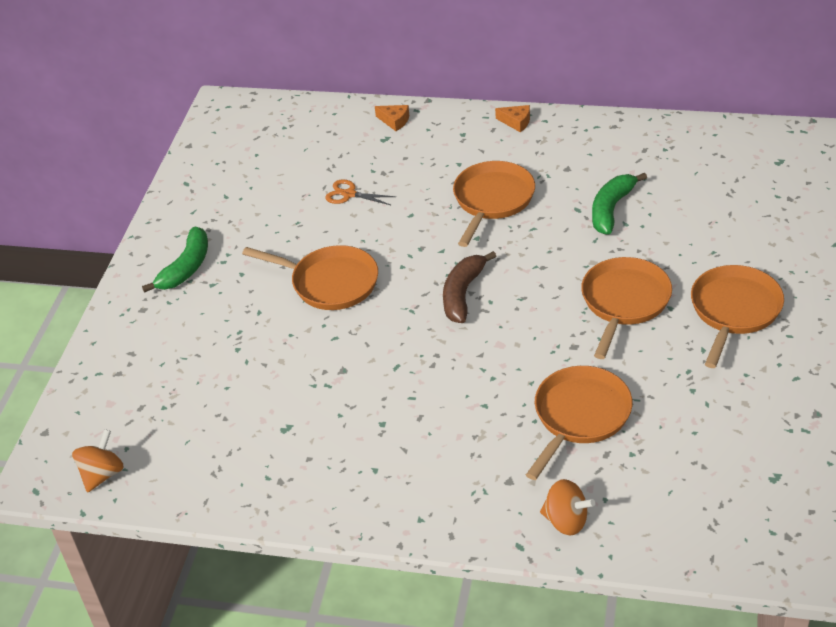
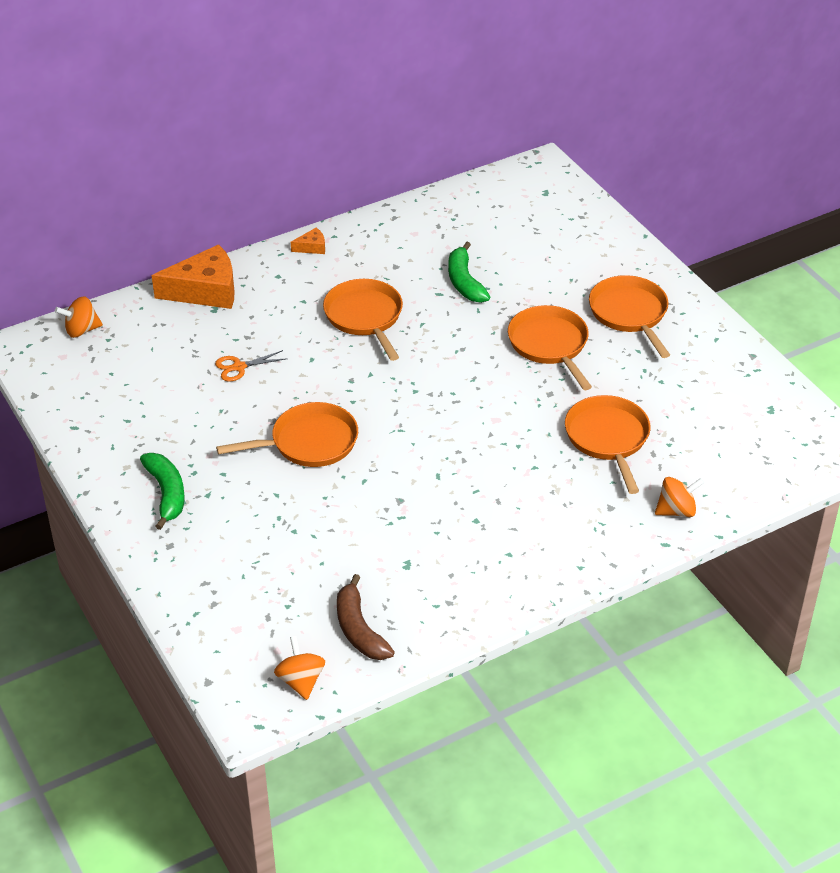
camera: 45 degrees left, 0 degrees up
orange cheese [375,105,409,131] -> orange cheese [152,244,234,309], size x2.27
brown banana [443,251,496,323] -> brown banana moved to [337,574,395,660]
none -> orange spinning top [55,296,103,338]

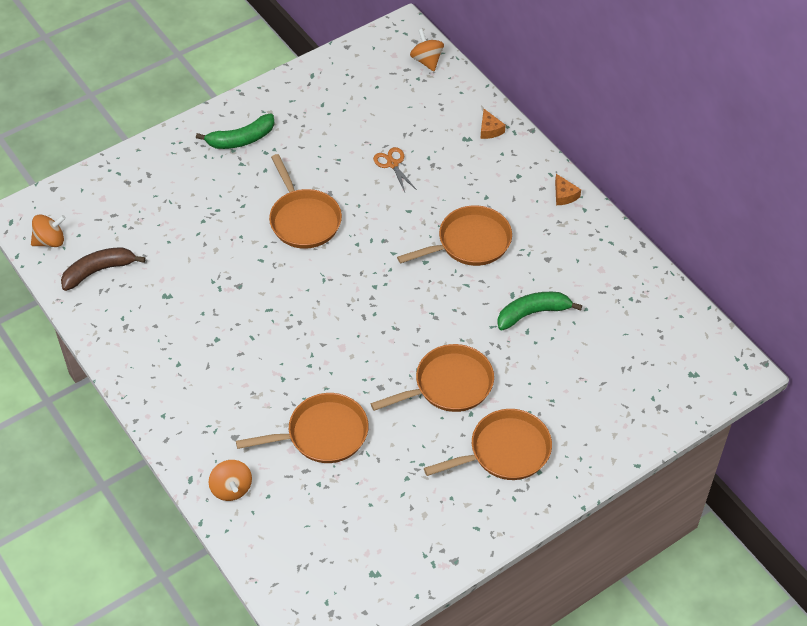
camera: 85 degrees right, 10 degrees up
orange cheese [152,244,234,309] -> orange cheese [481,109,506,139], size x0.44

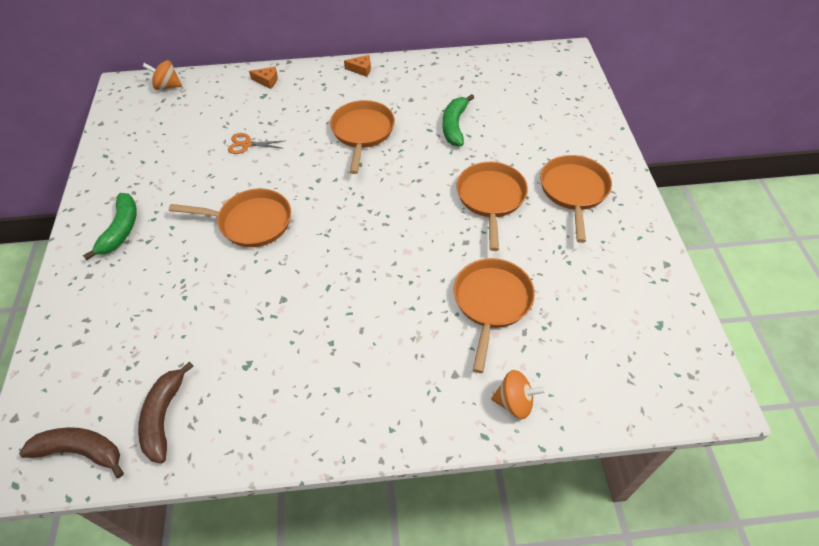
camera: 60 degrees left, 0 degrees up
orange spinning top [31,214,66,247] -> brown banana [19,427,124,478]

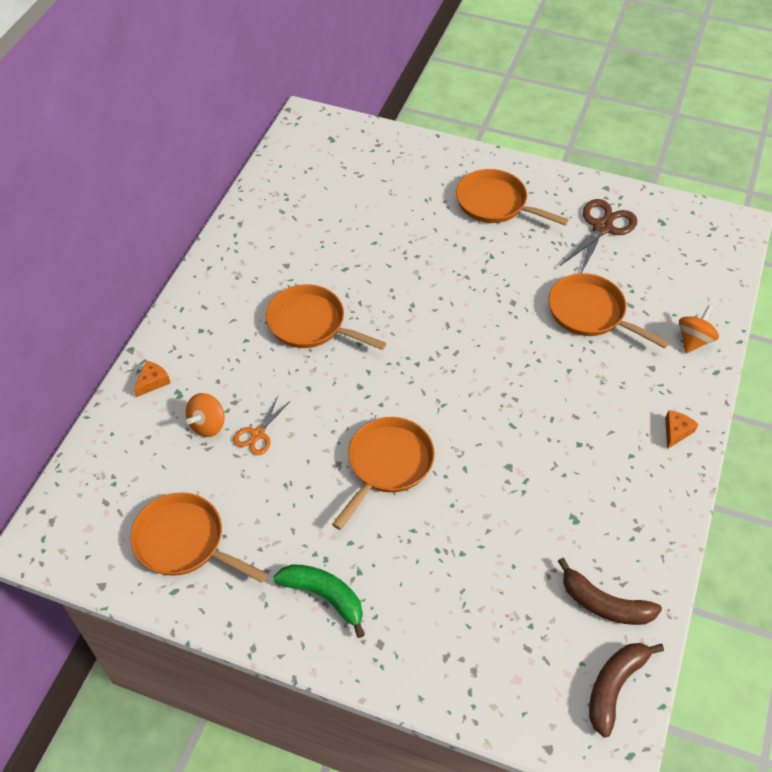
camera: 65 degrees left, 0 degrees up
orange spinning top [143,60,182,90] -> orange spinning top moved to [186,393,225,437]
orange cheese [344,55,371,77] -> orange cheese moved to [665,410,698,449]
green banana [442,94,474,146] -> none
orange pan [456,162,528,251] -> orange pan moved to [130,492,267,583]
none -> brown scissors [560,199,637,273]

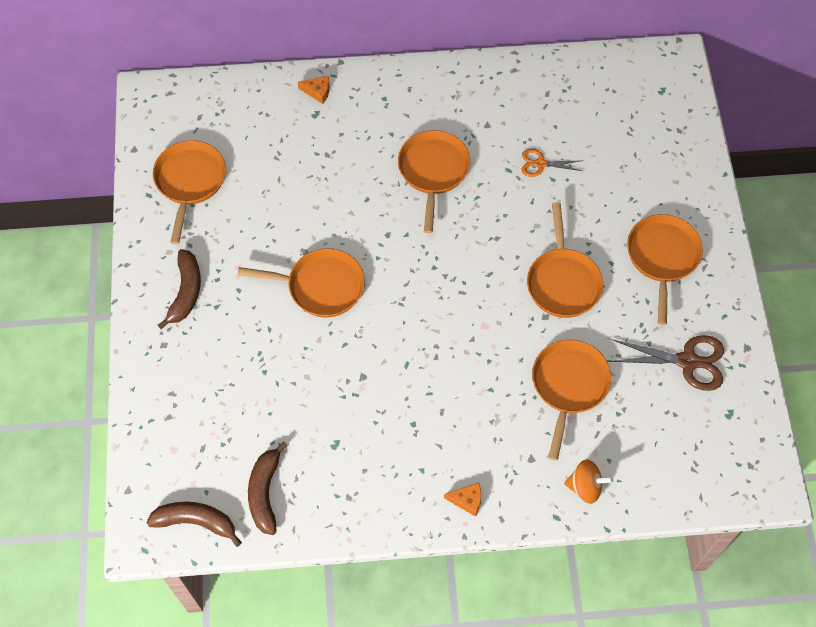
camera: 65 degrees right, 10 degrees up
orange spinning top [186,393,225,437] -> none
orange scissors [233,396,290,455] -> orange scissors moved to [521,149,583,177]
green banana [273,564,365,638] -> brown banana [158,249,201,329]
none -> orange pan [527,202,603,318]

